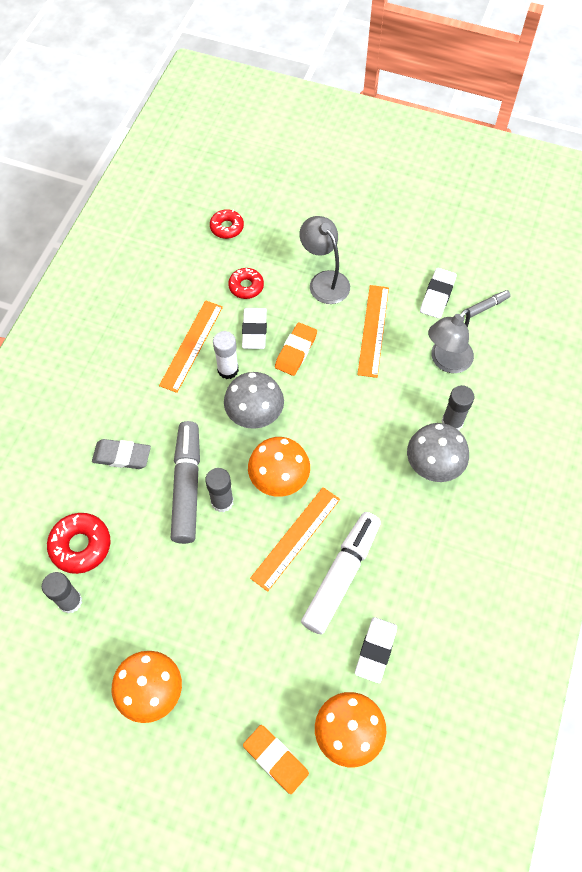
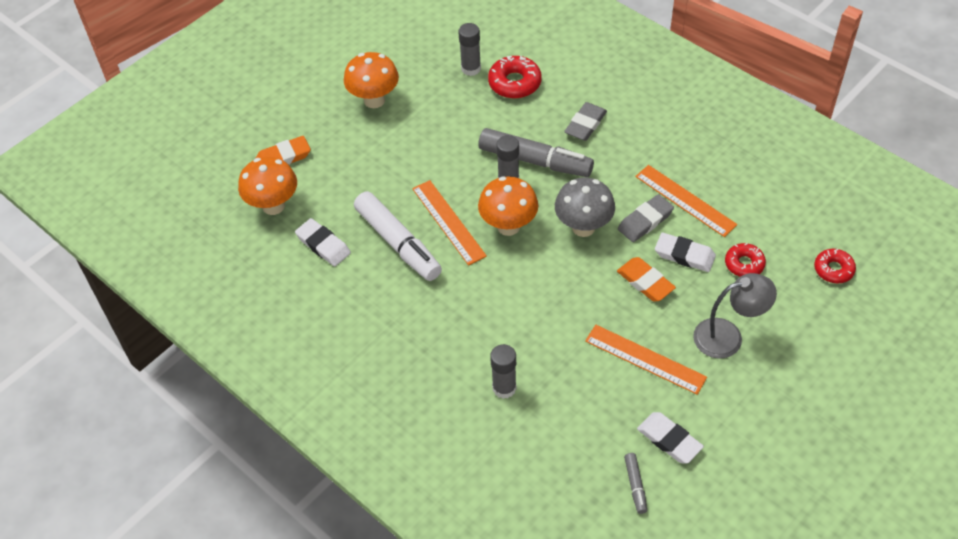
camera: 115 degrees right, 10 degrees down
white glue stick [213,331,239,379] -> grey eraser [618,194,674,242]
grey mushroom [407,423,469,482] -> none
grey lamp [428,309,474,373] -> none

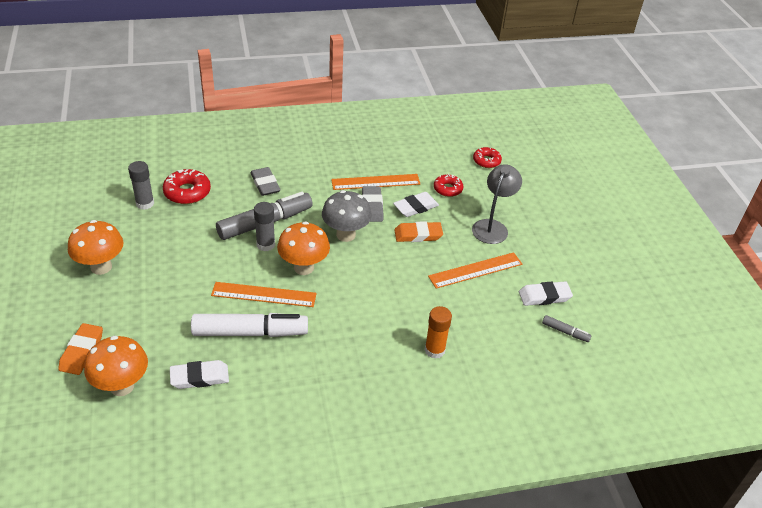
camera: 60 degrees left, 10 degrees down
grey glue stick [490,344,517,399] -> orange glue stick [425,306,452,359]

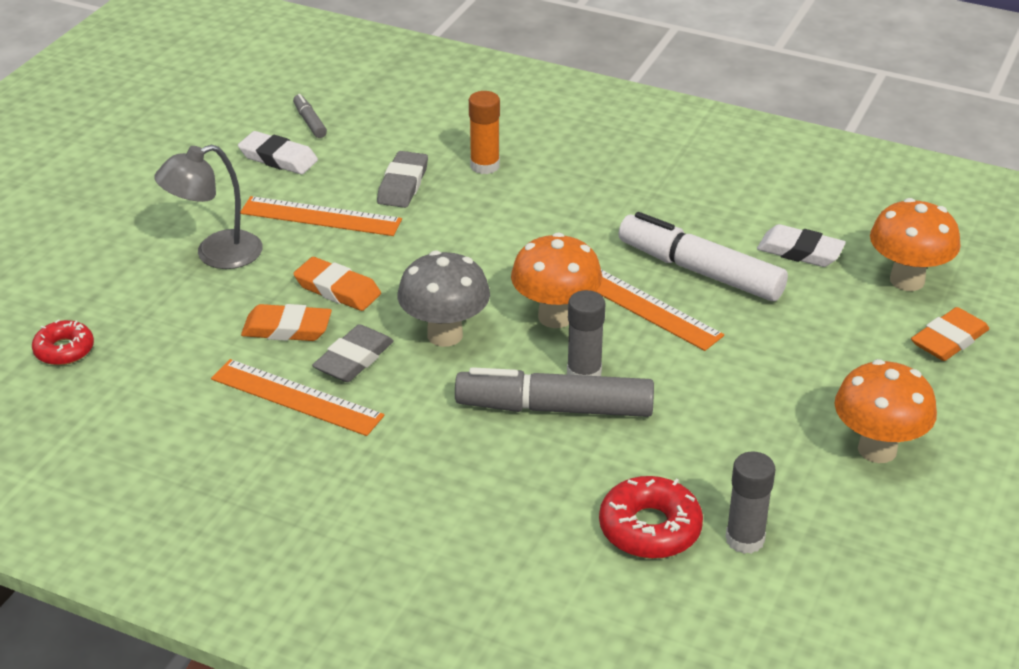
camera: 140 degrees left, 5 degrees down
grey eraser [250,167,280,196] -> grey eraser moved to [377,151,428,208]
white eraser [393,192,439,217] -> orange eraser [241,304,332,341]
red donut [434,174,463,197] -> none

